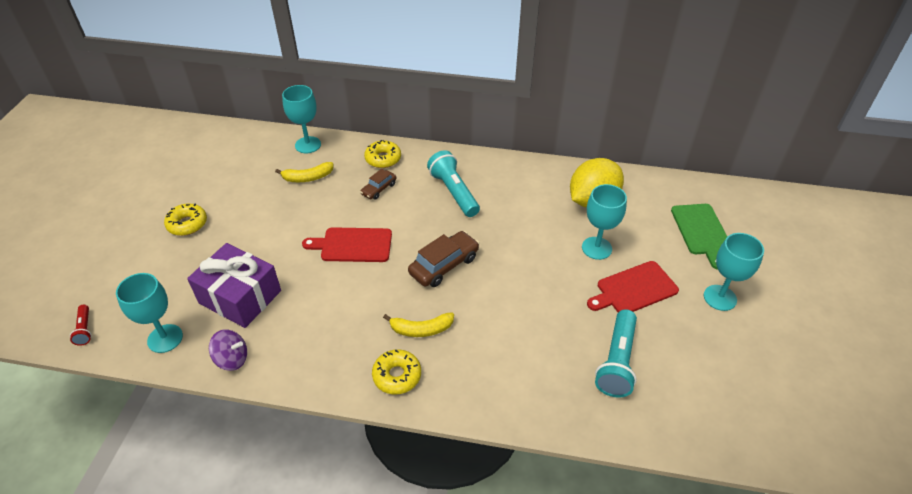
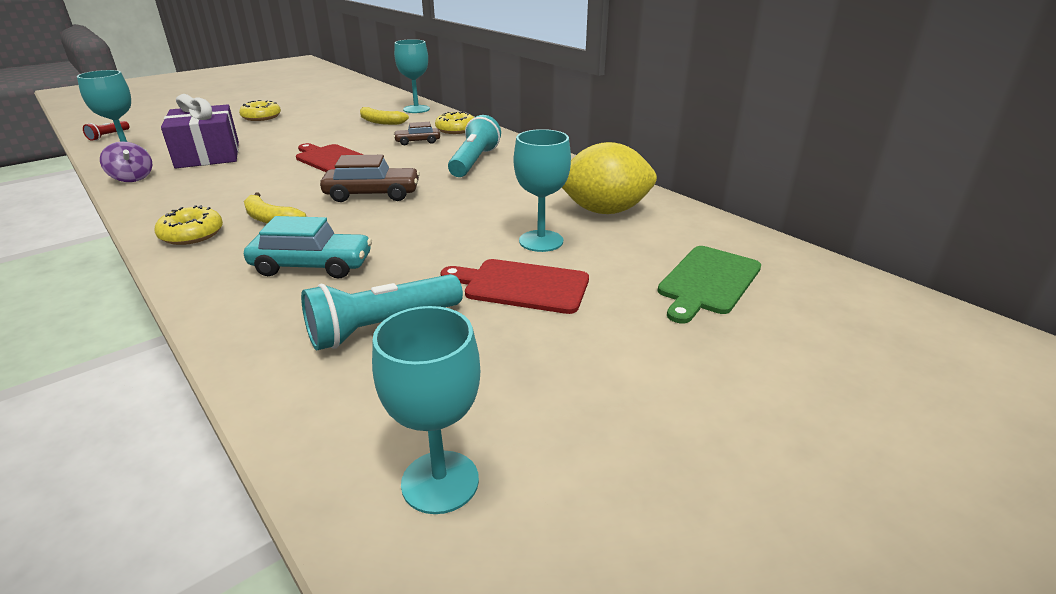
camera: 40 degrees right, 15 degrees down
turquoise goblet [704,233,764,311] -> turquoise goblet moved to [372,306,480,514]
none -> turquoise car [244,216,372,279]

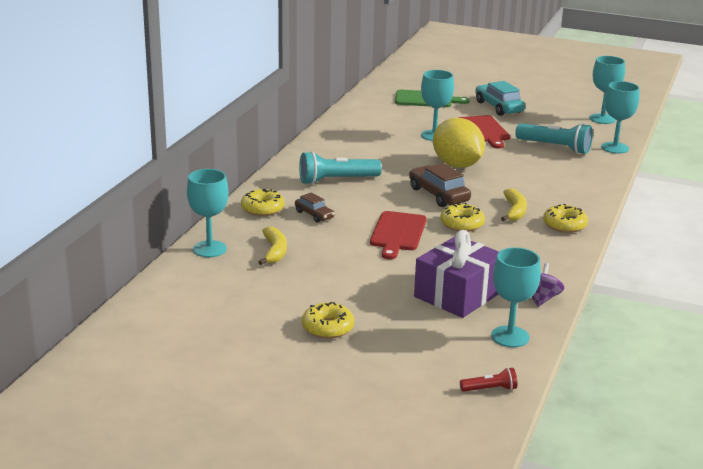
camera: 120 degrees left, 5 degrees down
turquoise car [244,216,372,279] -> turquoise car moved to [475,81,525,116]
yellow lemon [562,142,657,214] -> yellow lemon moved to [433,118,485,168]
none -> yellow donut [440,203,485,232]
none -> turquoise goblet [601,81,640,154]

